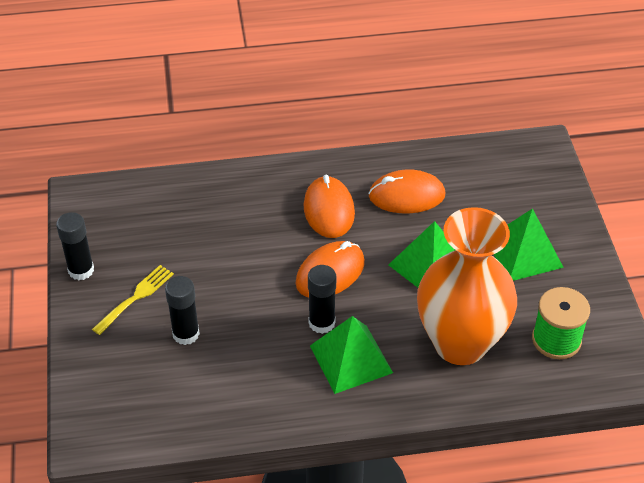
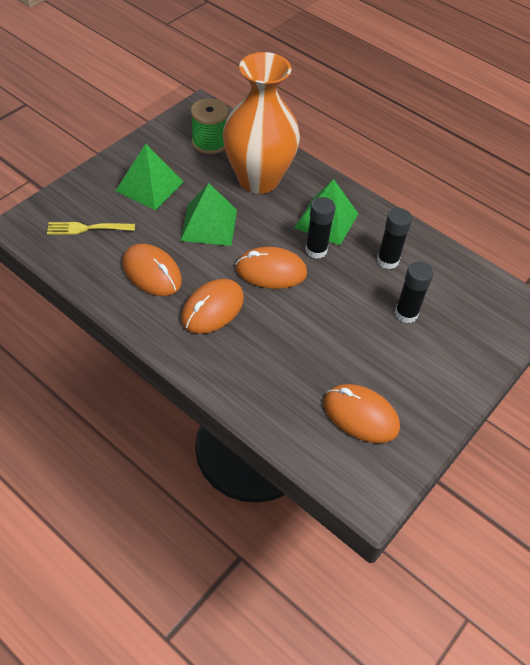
camera: 135 degrees left, 5 degrees up
black glue stick [56,212,94,280] -> black glue stick moved to [377,208,412,269]
yellow fork [92,265,174,335] -> yellow fork moved to [47,222,135,235]
none -> orange mouse [324,384,400,443]

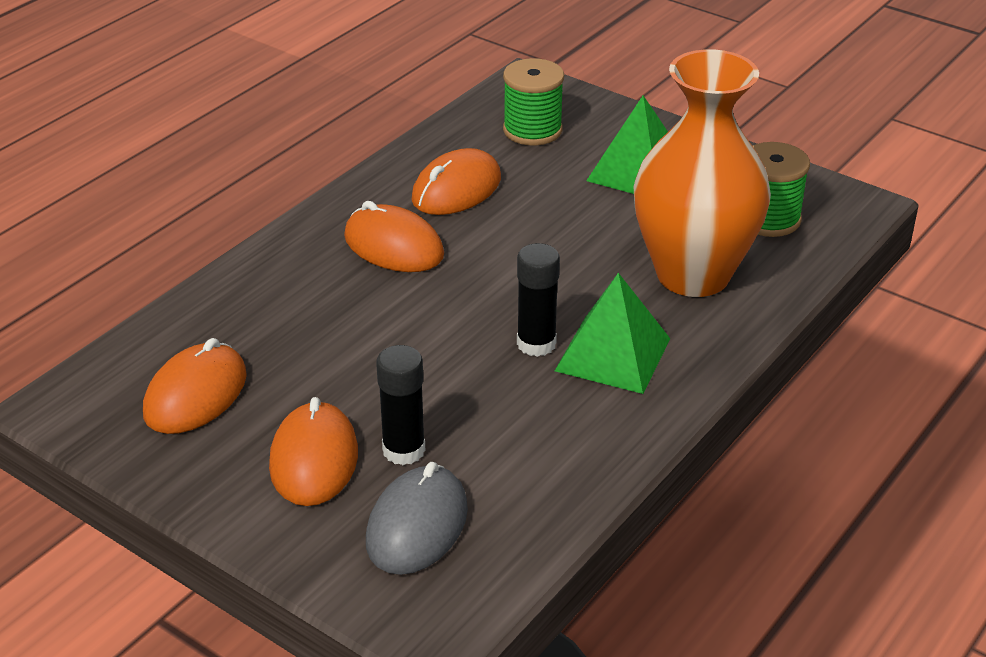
camera: 90 degrees right, 15 degrees down
yellow fork [47,222,135,235] -> green spool [503,58,564,146]
green pyramid [180,183,237,246] -> none
orange mouse [235,247,307,289] -> orange mouse moved to [269,397,358,506]
black glue stick [377,208,412,269] -> none
none -> grey mouse [366,462,468,575]

